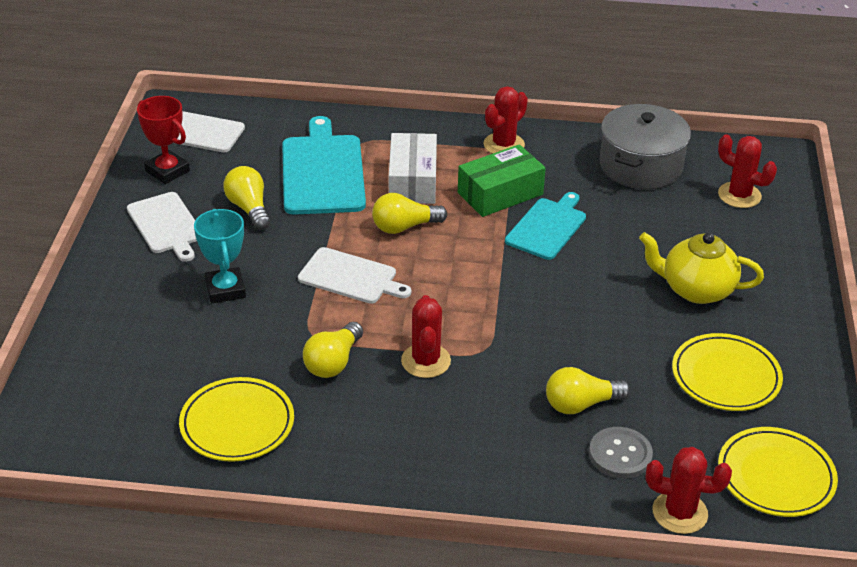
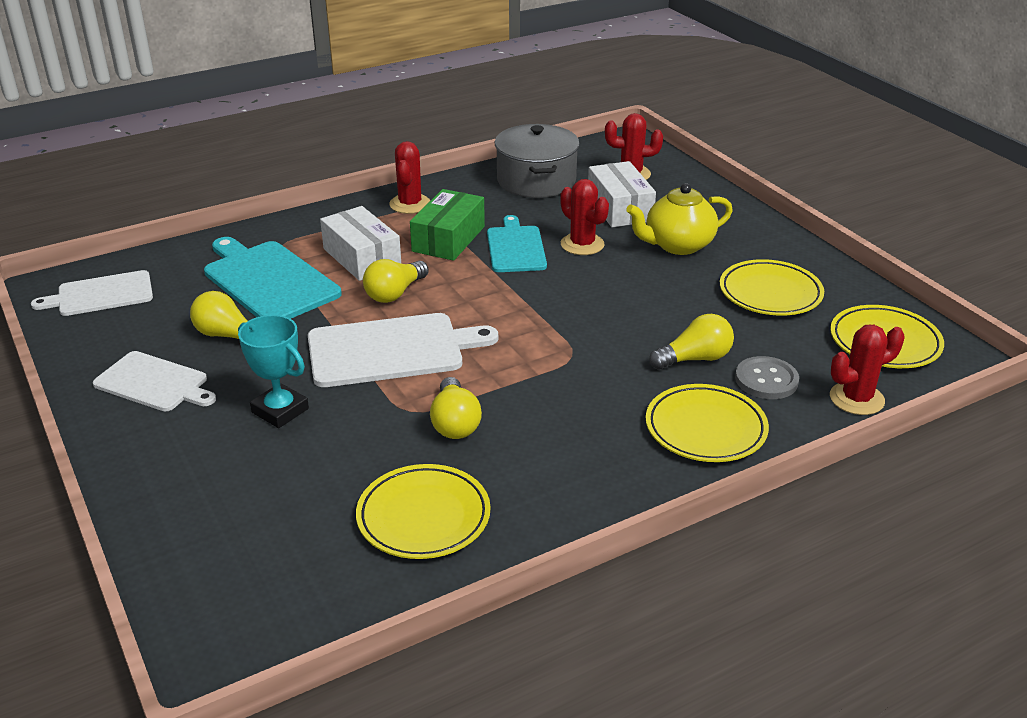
camera: 35 degrees left, 5 degrees down
red trophy [137,96,190,184] -> none
white cutting board [298,247,411,304] -> white cutting board [308,313,498,387], size x1.54
red cactus [401,295,451,378] -> red cactus moved to [560,179,609,255]
yellow light bulb [546,367,631,414] -> yellow light bulb turned 150 degrees counterclockwise [649,314,734,369]
none -> white box [588,161,656,227]
none -> yellow plate [646,384,769,462]

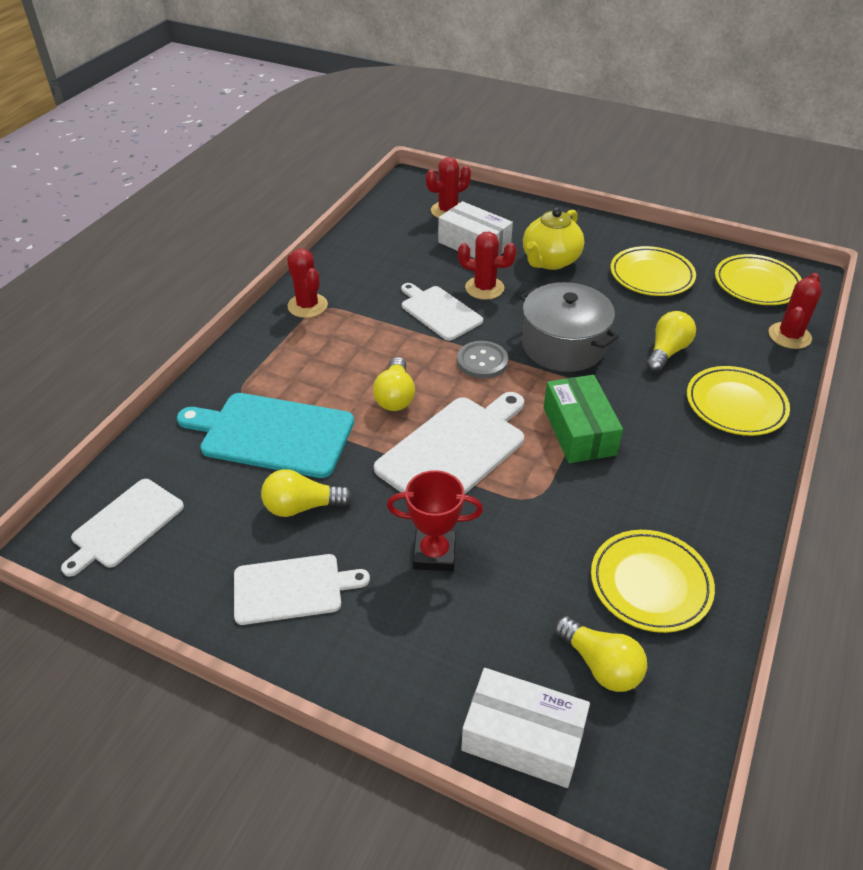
camera: 35 degrees left, 10 degrees up
turquoise trophy [238,315,309,428] -> red trophy [387,470,483,571]
white box [320,206,401,281] -> white box moved to [461,668,590,788]
green box [410,189,485,261] -> green box moved to [544,375,623,463]
yellow light bulb [430,377,482,439] -> yellow light bulb moved to [554,616,647,692]
turquoise cutting board [487,215,547,272] -> white cutting board [401,283,483,341]
grey pot [495,124,580,198] -> grey pot moved to [520,282,618,372]
grey button [735,356,799,399] -> grey button moved to [457,341,508,379]

